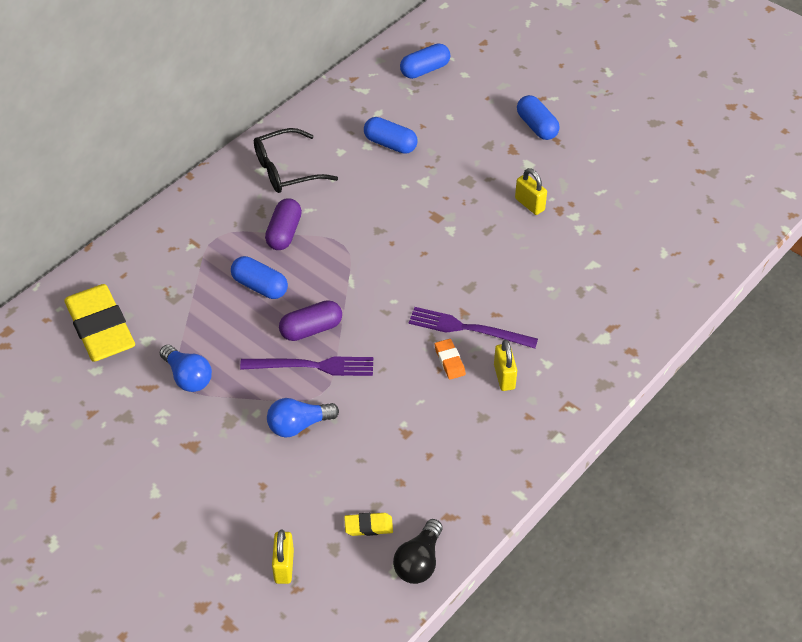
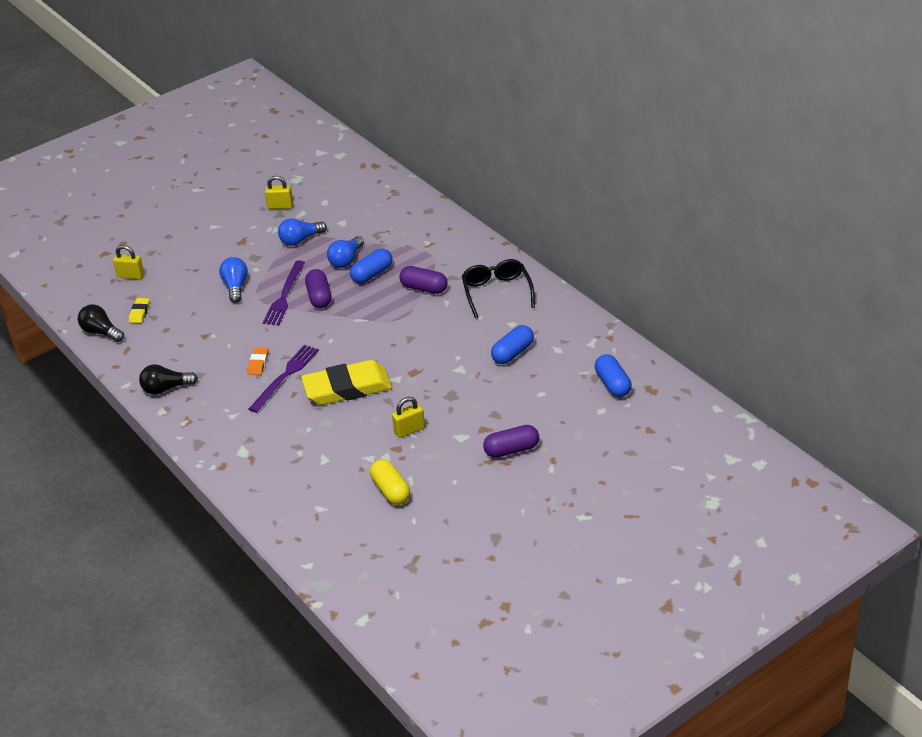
camera: 105 degrees right, 10 degrees down
yellow eraser [64,284,135,362] -> yellow eraser moved to [301,360,392,405]
orange eraser [434,339,466,380] -> orange eraser turned 75 degrees counterclockwise [248,348,268,375]
yellow padlock [494,340,517,391] -> yellow padlock moved to [265,176,293,209]
blue capsule [517,95,560,140] -> purple capsule [483,425,539,458]
none -> black light bulb [139,364,198,395]
none -> blue light bulb [327,236,364,268]
none -> yellow capsule [370,459,410,505]

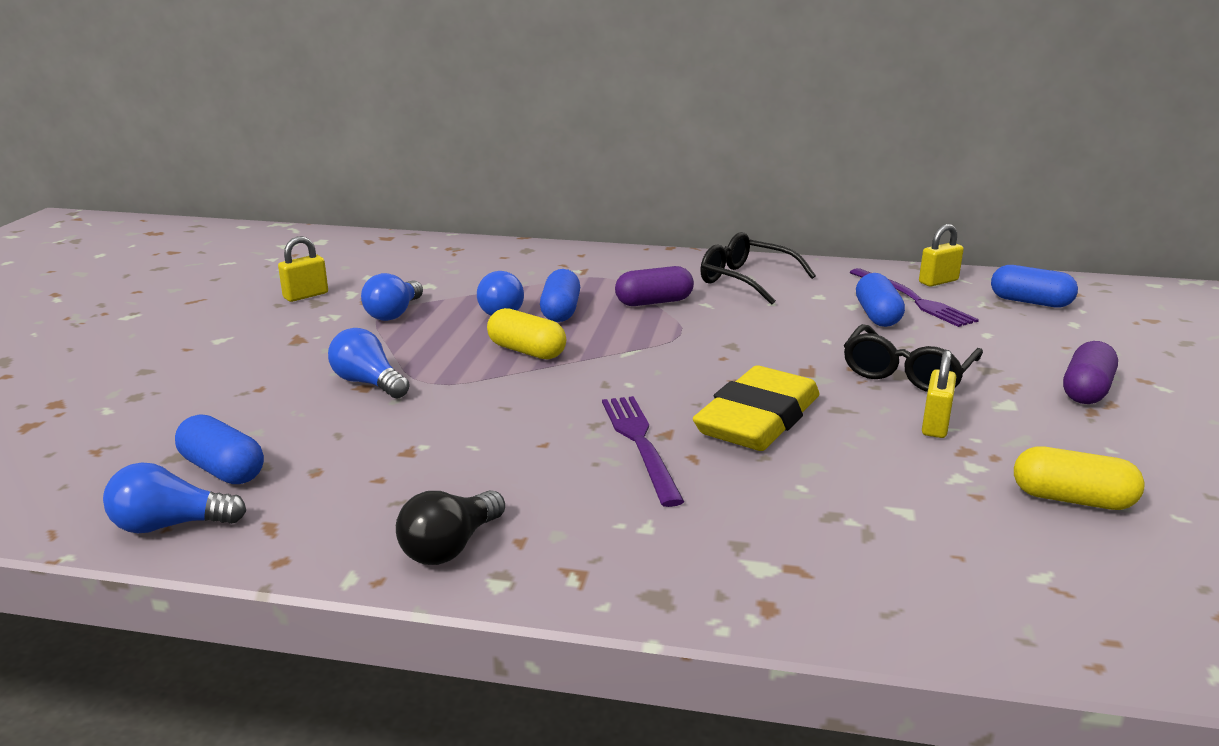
camera: 45 degrees left, 15 degrees down
black light bulb [78,304,124,342] -> blue light bulb [103,462,246,533]
yellow padlock [113,245,144,280] -> yellow padlock moved to [919,224,964,287]
yellow eraser [129,298,150,323] -> blue capsule [175,414,264,484]
orange eraser [248,348,268,375] -> none
purple fork [263,260,305,325] -> purple fork moved to [850,268,979,327]
purple capsule [305,269,331,308] -> yellow capsule [487,308,566,359]
none -> black glasses [844,324,983,392]

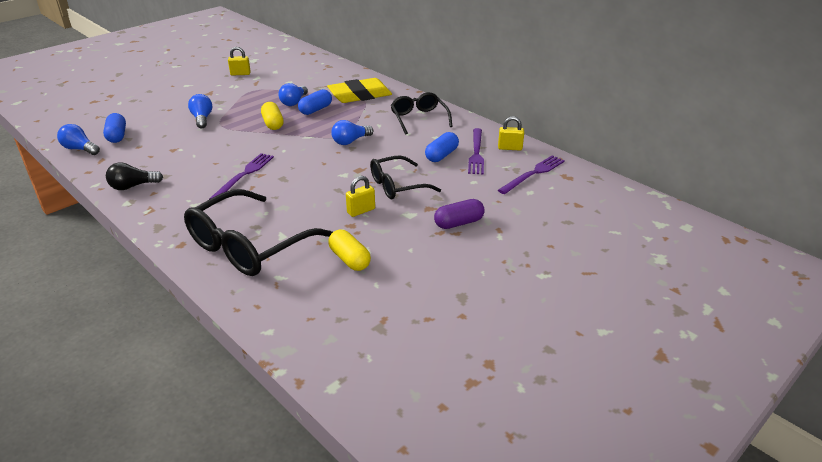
camera: 35 degrees right, 10 degrees up
blue light bulb [361,273,423,321] -> blue light bulb moved to [331,120,374,145]
purple capsule [615,266,694,306] -> none
yellow eraser [693,365,819,451] -> yellow eraser moved to [327,78,392,103]
blue capsule [991,265,1078,308] -> purple fork [498,155,565,194]
none -> black glasses [184,189,333,276]

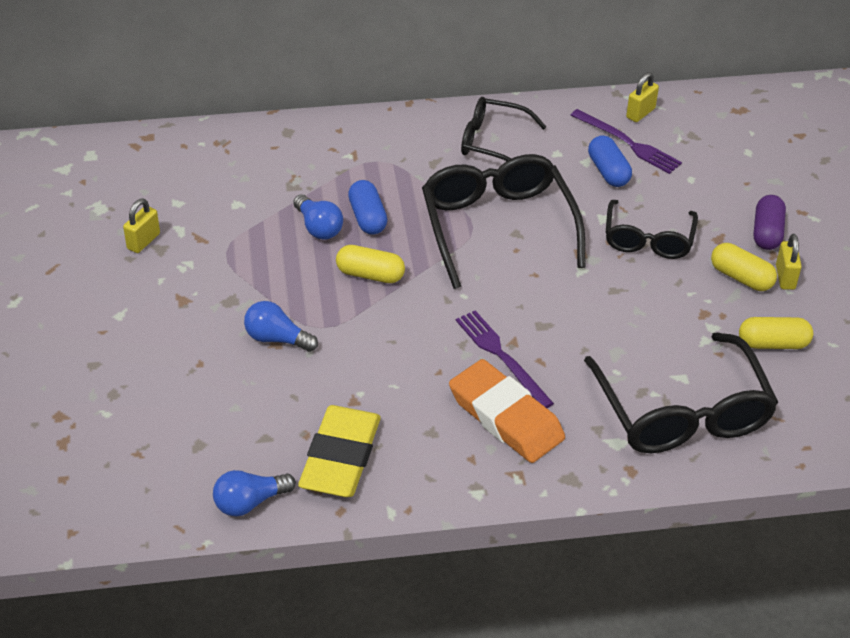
camera: 55 degrees left, 10 degrees up
blue capsule [103,113,126,143] -> none
black light bulb [106,162,163,190] -> none
yellow eraser [327,78,392,103] -> yellow eraser moved to [298,405,381,497]
blue light bulb [331,120,374,145] -> black glasses [422,154,586,289]
yellow padlock [346,176,375,217] -> yellow padlock moved to [776,234,802,290]
purple fork [498,155,565,194] -> none
none -> orange eraser [449,359,565,463]
none -> yellow capsule [711,243,777,291]

